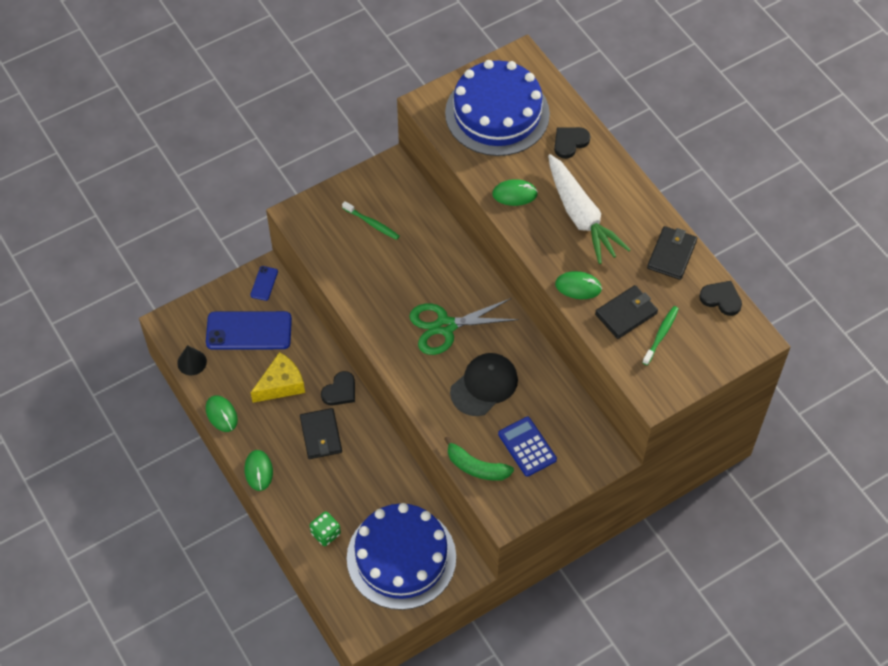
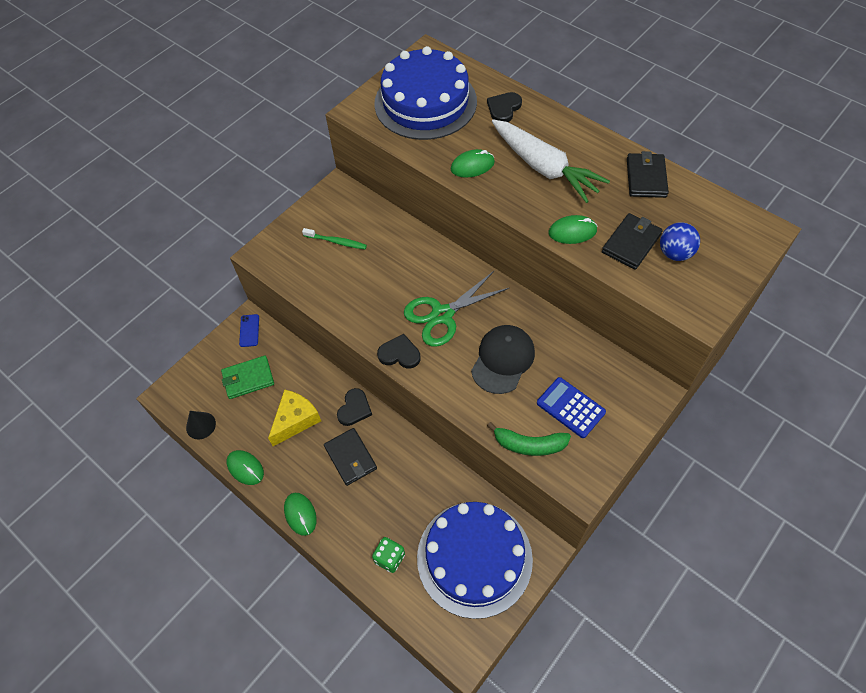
camera: 15 degrees left, 0 degrees up
blue phone [206,311,292,350] -> green wallet [221,356,274,399]
green toothbrush [642,306,679,365] -> blue ball [660,222,700,261]
black heart [699,281,742,316] -> black heart moved to [377,334,420,369]

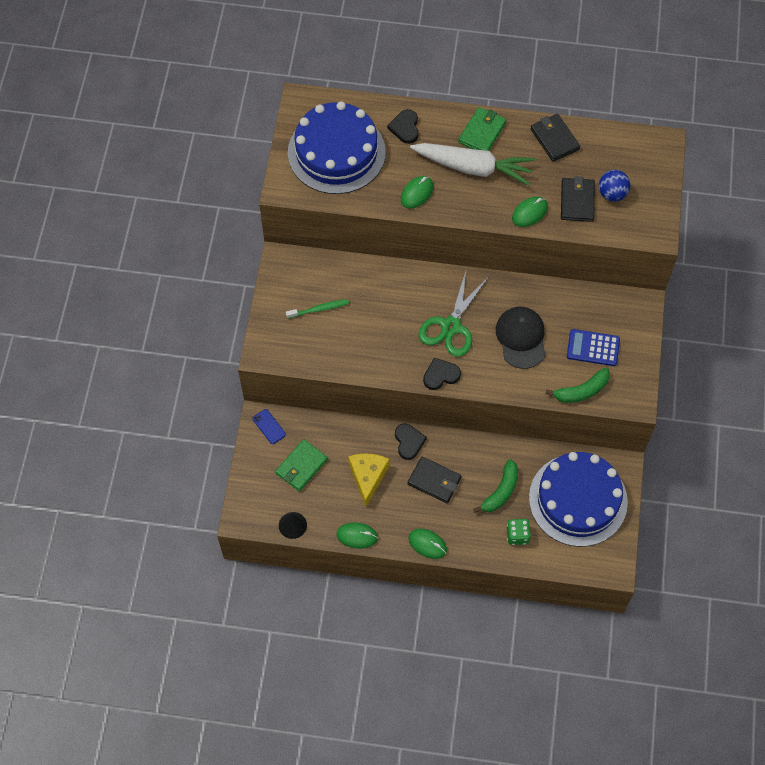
camera: 35 degrees left, 5 degrees up
none -> green wallet [458,107,506,151]
none -> green banana [473,459,518,513]

